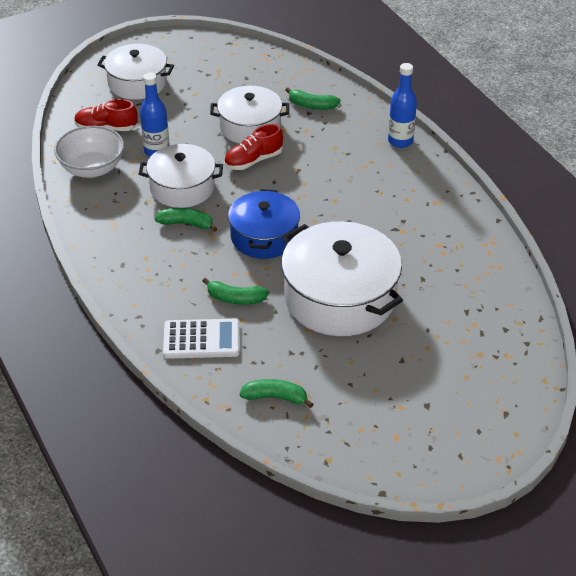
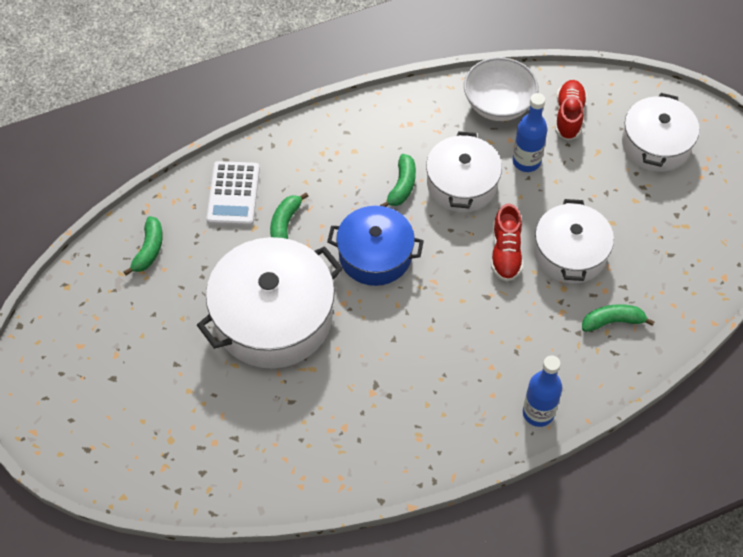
camera: 95 degrees right, 15 degrees up
red shoe [224,124,283,170] -> red shoe turned 150 degrees counterclockwise [491,204,523,282]
green banana [285,88,341,110] -> green banana turned 60 degrees clockwise [582,304,655,332]

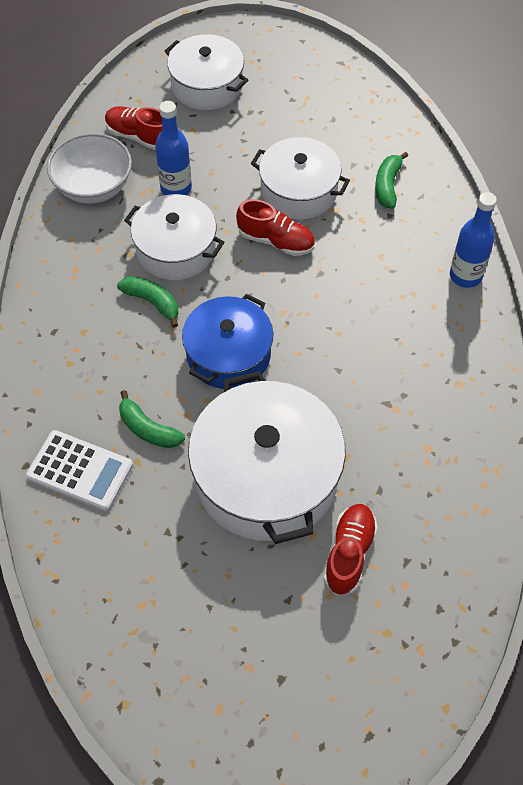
camera: 70 degrees left, 0 degrees up
green banana [124,216,163,276] -> none
none -> red shoe [324,504,378,596]

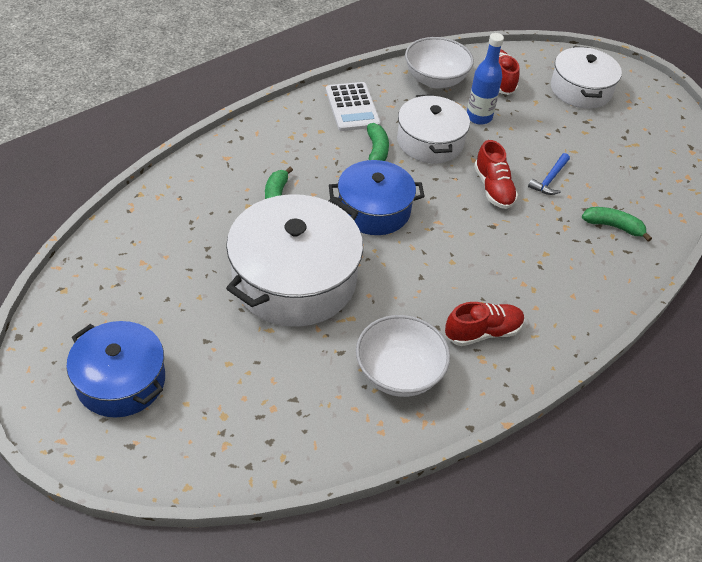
camera: 50 degrees right, 10 degrees down
white calculator [26,430,133,511] -> white calculator moved to [326,82,381,131]
white pot [251,137,350,220] -> blue hammer [528,153,570,195]
red shoe [324,504,378,596] -> red shoe moved to [445,302,525,346]
green banana [375,152,408,209] -> green banana turned 45 degrees clockwise [582,207,652,242]
blue bottle [450,192,497,288] -> none
none -> blue pot [66,321,165,417]
none -> white bowl [356,315,450,397]

